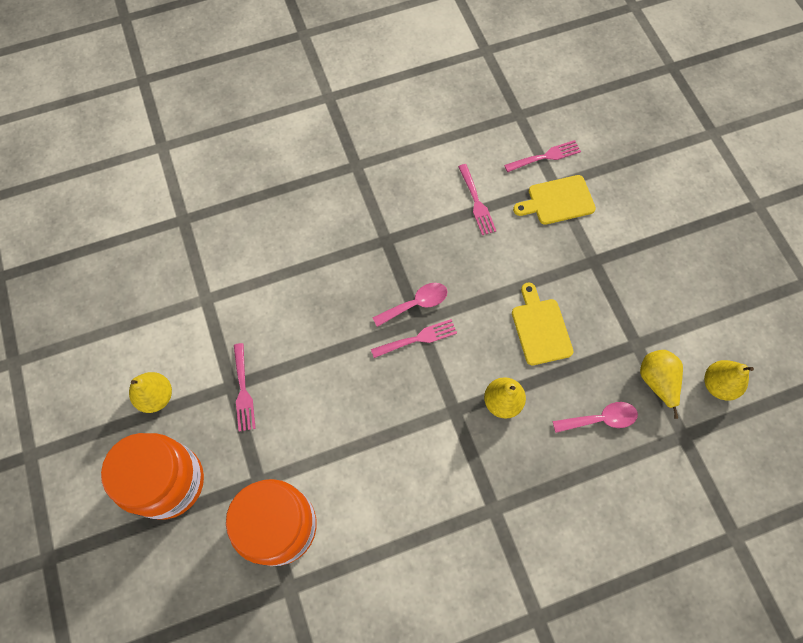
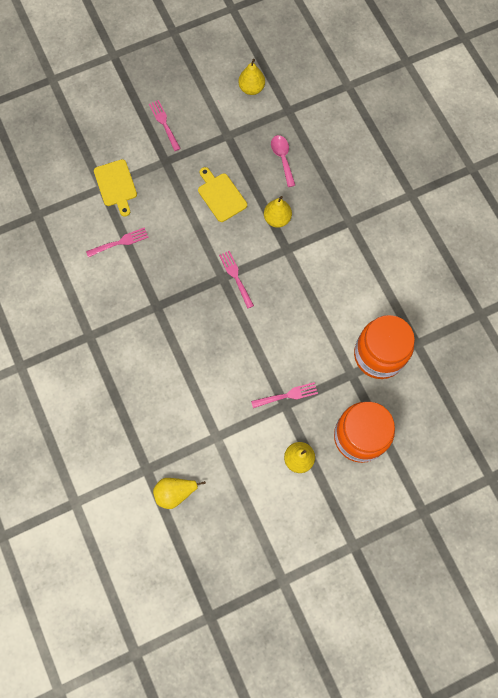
camera: 95 degrees left, 5 degrees up
pink spoon [372,283,448,327] -> none
pink fork [504,140,581,172] -> pink fork moved to [149,100,181,151]
yellow cutting board [512,283,574,365] -> yellow cutting board turned 75 degrees clockwise [198,167,247,222]
yellow pear [640,350,683,419] -> yellow pear moved to [153,478,206,509]

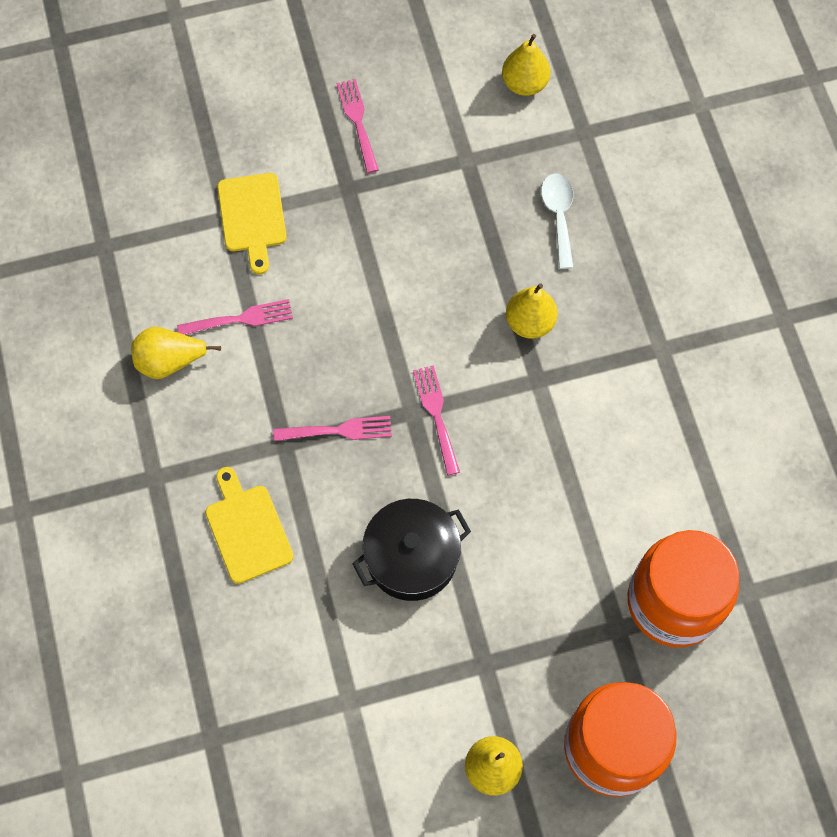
camera: 10 degrees right, 5 degrees down
yellow pear [153,478,206,509] -> yellow pear moved to [131,327,221,379]
yellow cutting board [198,167,247,222] -> yellow cutting board moved to [205,467,294,584]
pink fork [251,382,318,408] -> pink fork moved to [273,416,392,441]
pink spoon [271,135,295,187] -> white spoon [541,173,573,269]
none -> black pot [352,499,471,601]

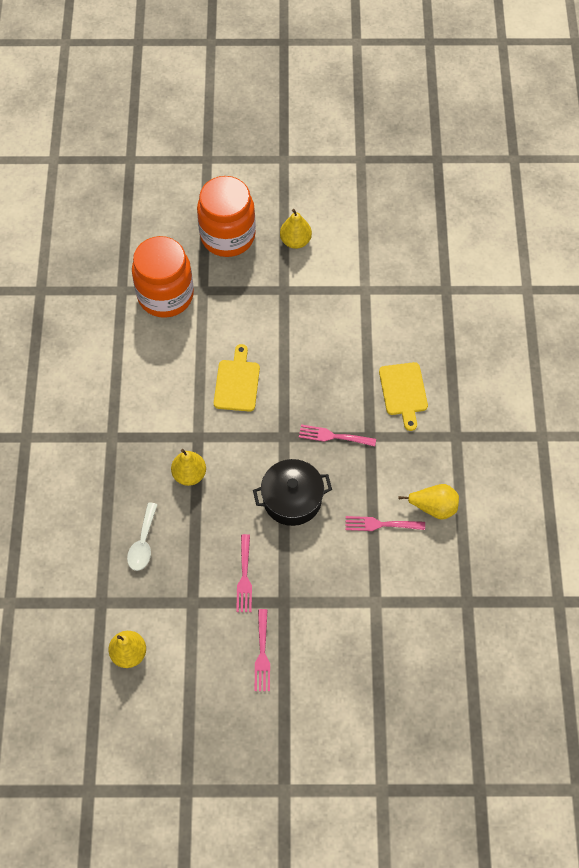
camera: 165 degrees left, 5 degrees down
yellow cutting board [217,173,287,274] -> yellow cutting board moved to [214,344,260,412]
black pot [352,499,471,601] -> black pot moved to [253,459,332,526]
pink fork [413,365,460,476] -> pink fork moved to [236,534,252,612]

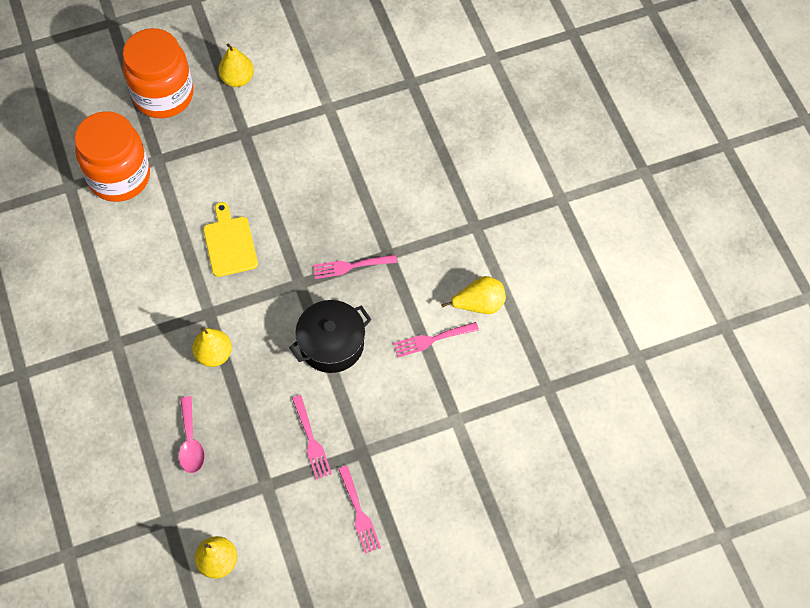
camera: 20 degrees left, 0 degrees up
white spoon [127,502,158,571] -> pink spoon [179,396,205,473]
yellow cutting board [379,362,428,431] -> none

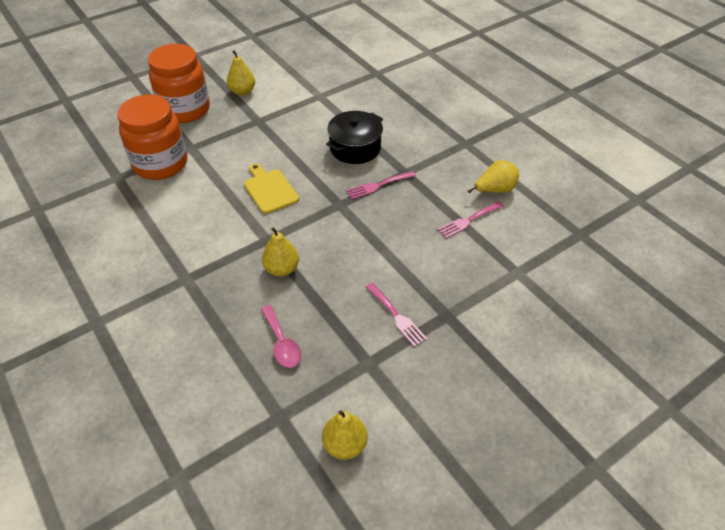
camera: 15 degrees left, 15 degrees down
black pot [289,300,372,373] -> black pot moved to [326,111,383,164]
pink fork [338,466,381,554] -> none

